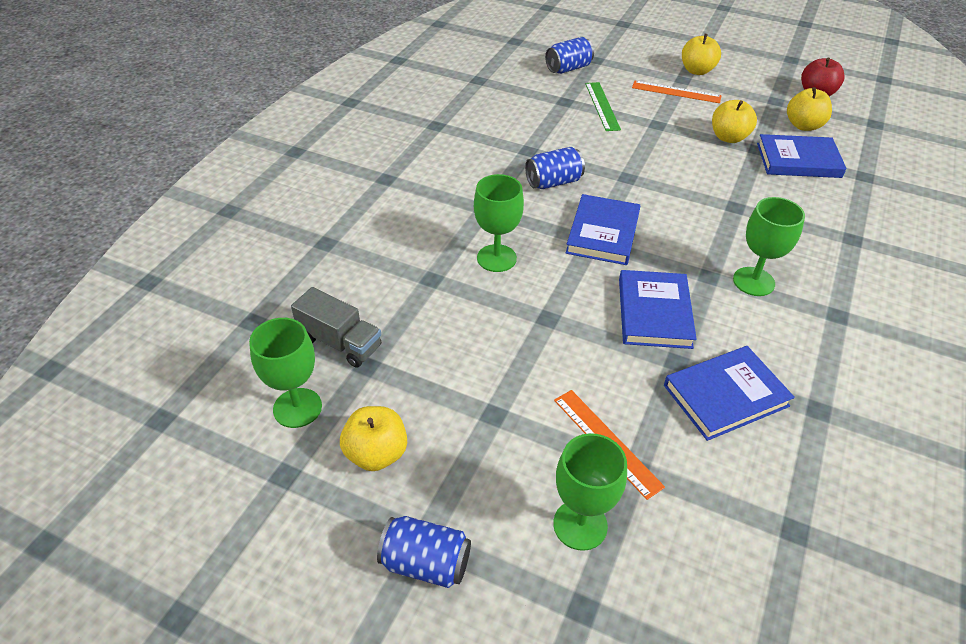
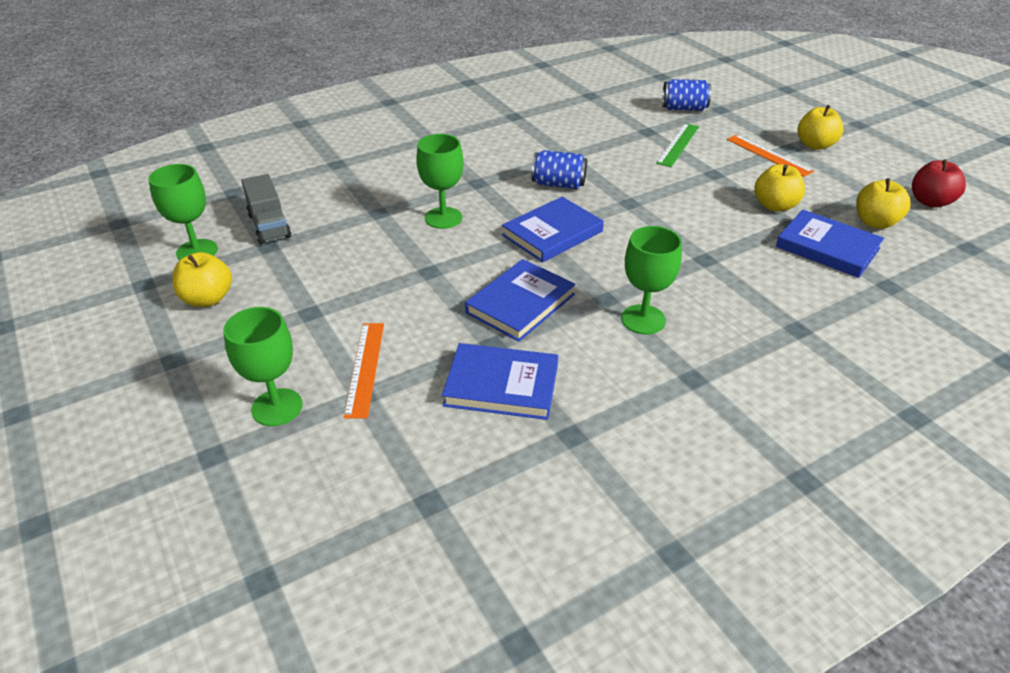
camera: 35 degrees right, 5 degrees down
blue can [377,516,471,588] -> none

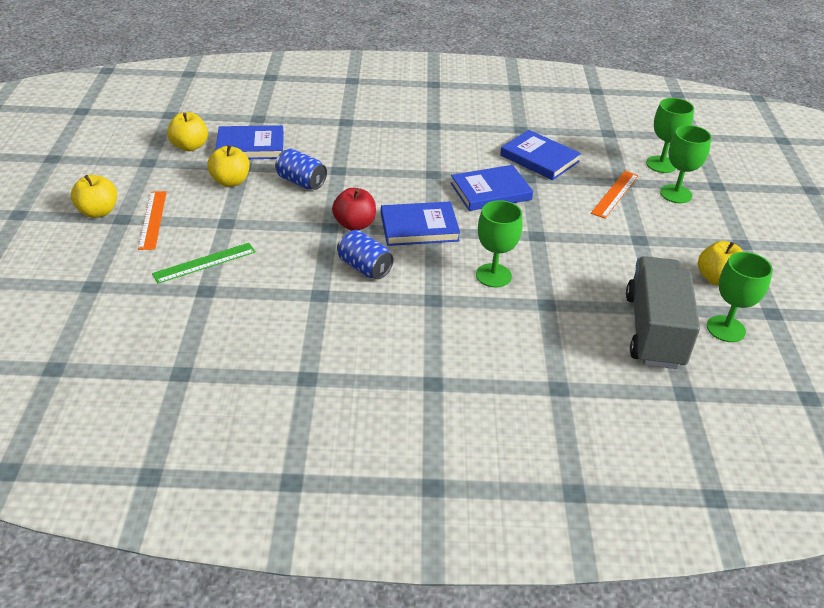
camera: 150 degrees left, 0 degrees up
grey truck [241,174,291,244] -> grey truck [626,256,700,369], size x1.67
green goblet [621,226,682,334] -> green goblet moved to [646,98,694,173]
blue can [662,79,711,111] -> blue can moved to [275,149,327,190]
blue book [776,210,884,278] -> blue book turned 75 degrees counterclockwise [215,125,284,159]
red apple [912,159,966,208] -> red apple moved to [332,188,376,231]

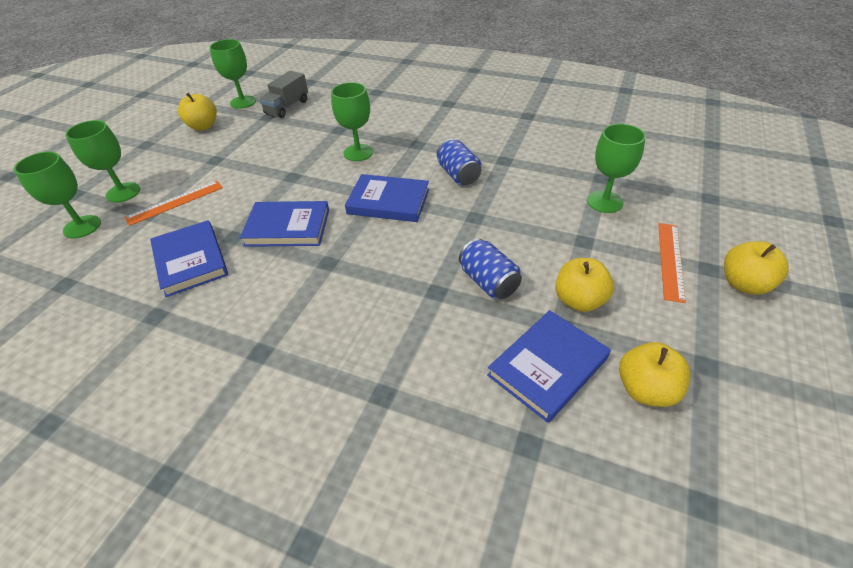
camera: 155 degrees left, 5 degrees up
green ruler [152,243,256,284] -> green goblet [587,124,646,213]
blue book [215,125,284,159] -> blue book turned 60 degrees counterclockwise [487,310,611,423]
red apple [332,188,376,231] -> none
grey truck [626,256,700,369] -> grey truck [259,71,308,118], size x0.60

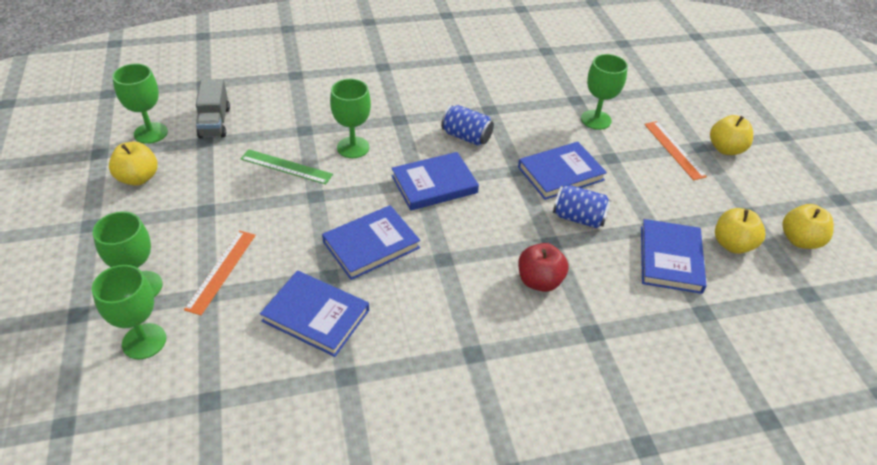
camera: 40 degrees left, 0 degrees up
yellow apple [555,258,614,312] -> yellow apple moved to [782,204,834,249]
none -> green ruler [241,149,333,184]
none -> blue book [518,142,607,200]
none -> red apple [518,243,569,292]

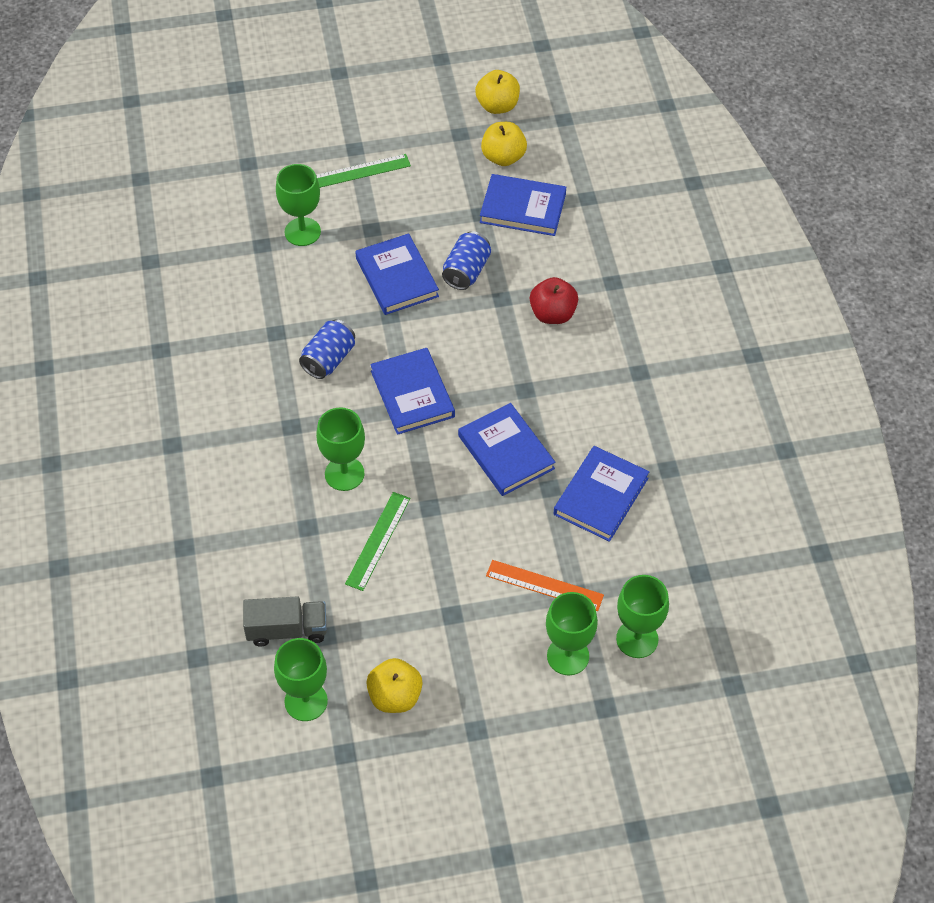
camera: 85 degrees left, 10 degrees up
orange ruler [644,121,707,180] -> green ruler [316,154,411,188]
yellow apple [710,115,753,155] -> none

